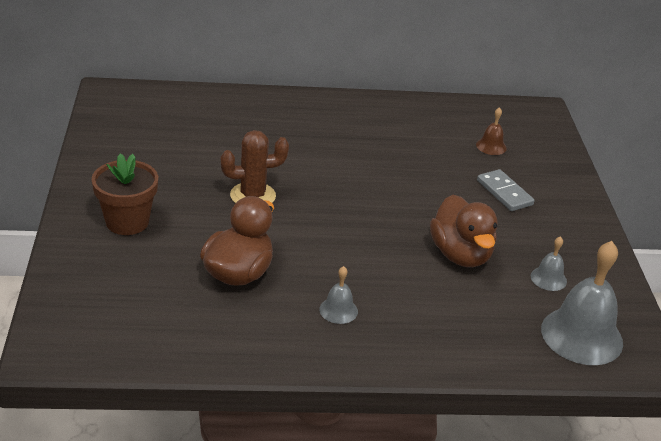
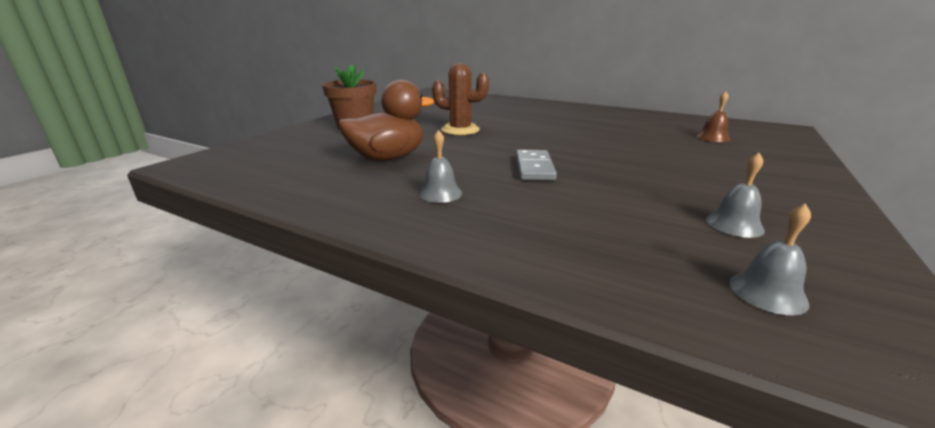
camera: 35 degrees right, 10 degrees down
brown duck [430,195,498,267] -> none
grey domino [477,169,535,211] -> grey domino moved to [516,150,557,180]
grey bell [541,241,623,365] -> grey bell [730,203,811,315], size x0.48

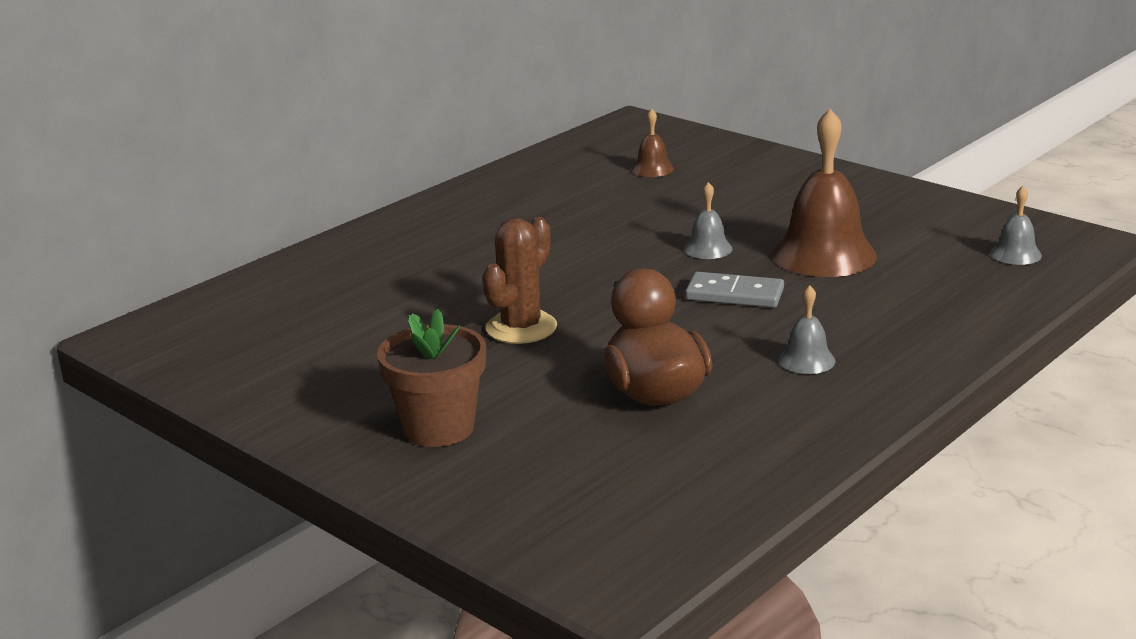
camera: 75 degrees left, 0 degrees up
grey bell [706,153,765,238] -> grey bell moved to [684,182,733,259]
none -> brown bell [772,109,877,277]

